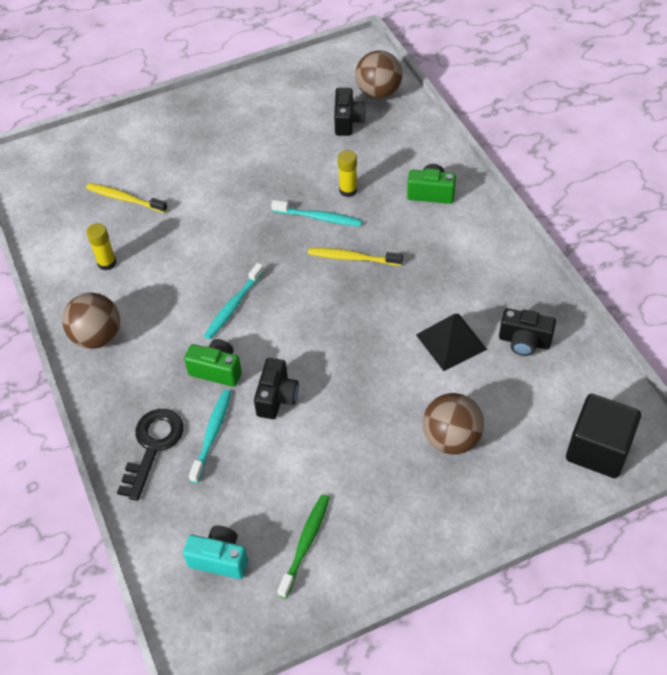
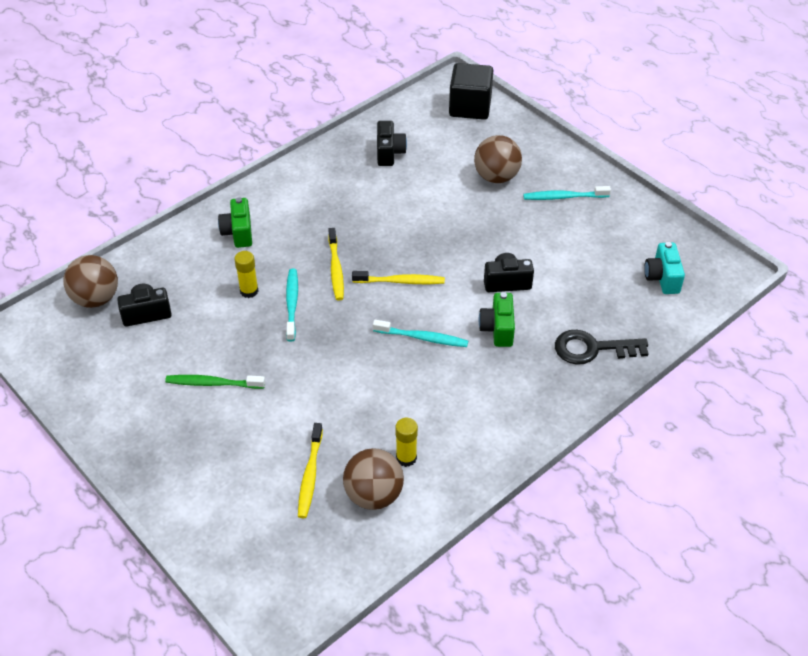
camera: 110 degrees left, 5 degrees down
brown ball [62,293,120,349] -> brown ball moved to [343,448,404,510]
turquoise toothbrush [189,390,232,483] -> turquoise toothbrush moved to [523,186,611,200]
green toothbrush [277,494,330,599] -> green toothbrush moved to [165,375,265,389]
black pyramid [416,314,488,371] -> none
none -> yellow toothbrush [352,271,445,284]

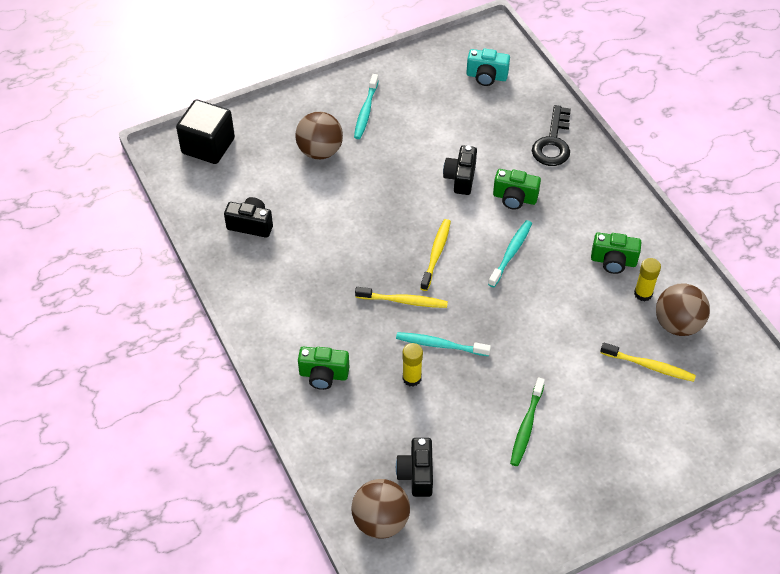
camera: 75 degrees left, 5 degrees up
none -> green camera [591,232,641,274]

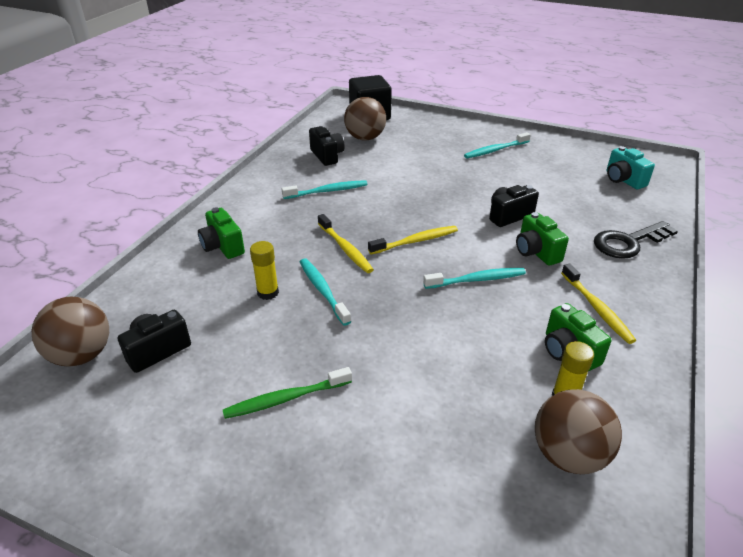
camera: 50 degrees right, 15 degrees down
brown ball [295,112,343,159] -> brown ball moved to [344,97,386,140]
yellow toothbrush [600,342,696,382] -> yellow toothbrush moved to [561,264,636,344]
none -> turquoise toothbrush [282,180,368,199]

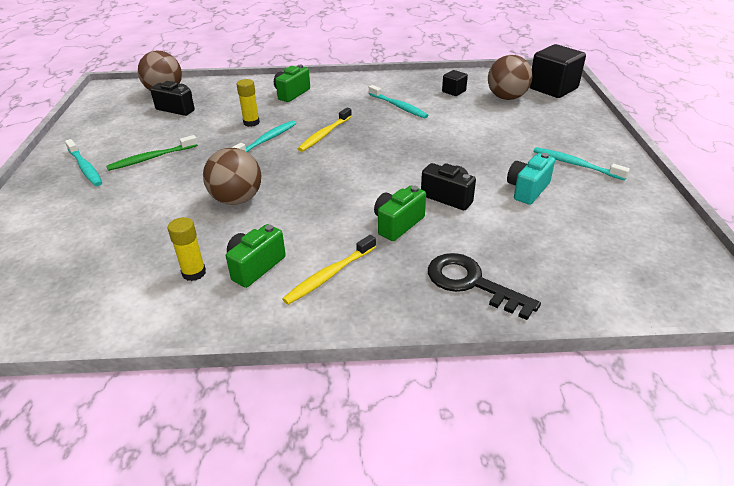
camera: 65 degrees right, 0 degrees up
green toothbrush [223,367,352,419] -> green toothbrush turned 75 degrees counterclockwise [107,135,198,171]
black camera [309,126,345,166] -> black cube [442,70,468,96]
yellow toothbrush [368,226,458,254] -> none
turquoise toothbrush [423,268,526,289] -> turquoise toothbrush moved to [65,139,102,186]
brown ball [535,389,622,474] -> brown ball moved to [203,148,261,205]
turquoise camera [606,146,655,189] -> turquoise camera moved to [507,153,555,205]

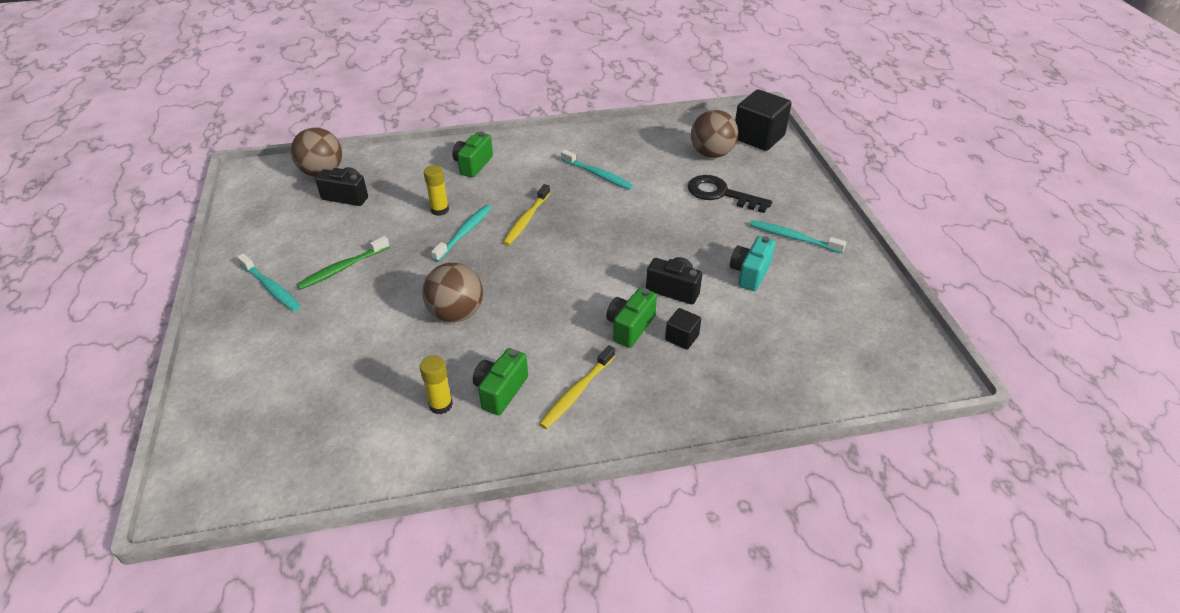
camera: 10 degrees left, 5 degrees up
black key [428,253,541,320] -> black key moved to [688,175,772,213]
black cube [442,70,468,96] -> black cube moved to [665,308,701,350]

